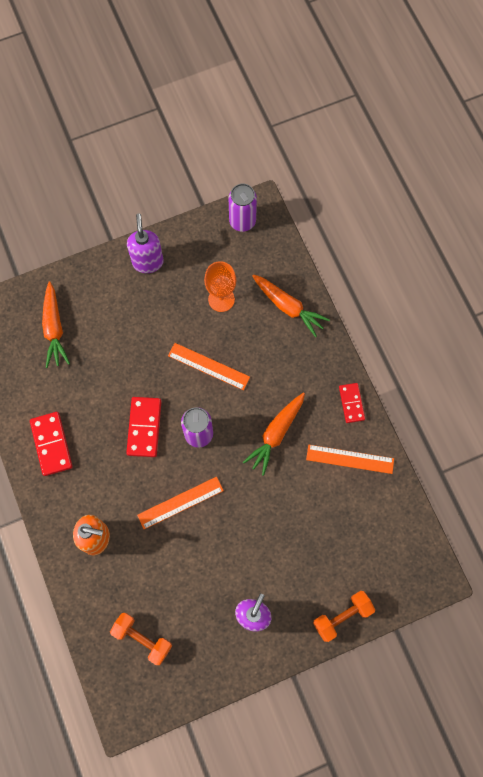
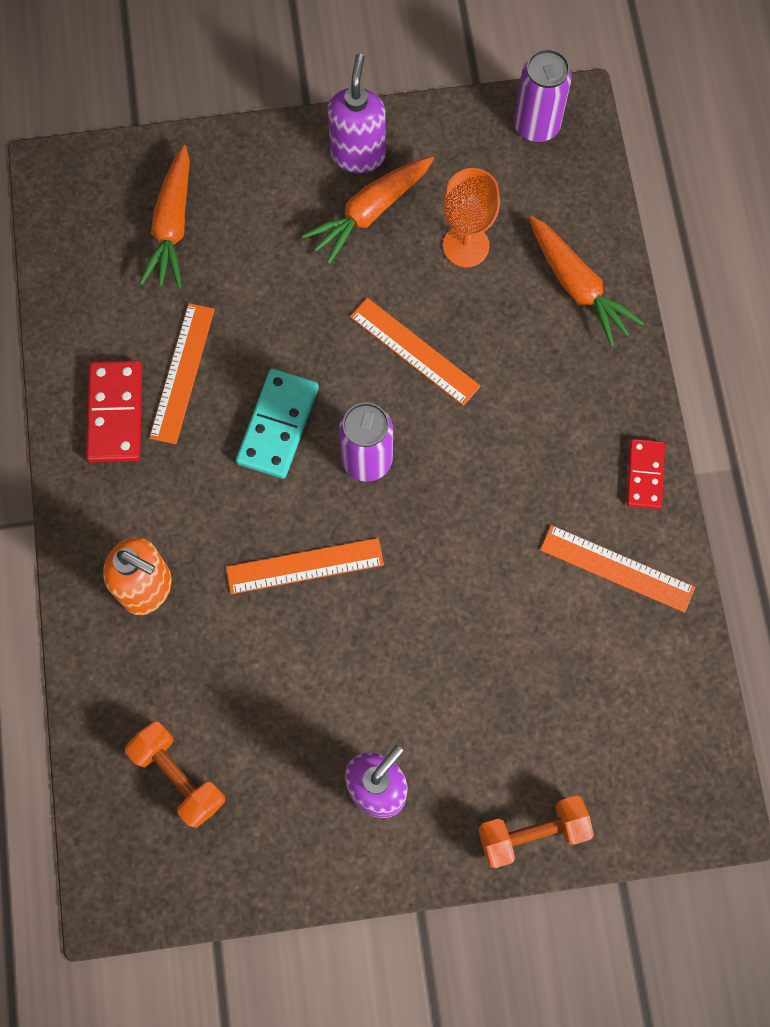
camera: 15 degrees right, 0 degrees up
red domino [126,397,162,457] -> turquoise domino [236,369,319,479]
orange carrot [243,392,305,476] -> orange carrot moved to [302,156,434,264]
none -> orange ruler [149,303,215,444]

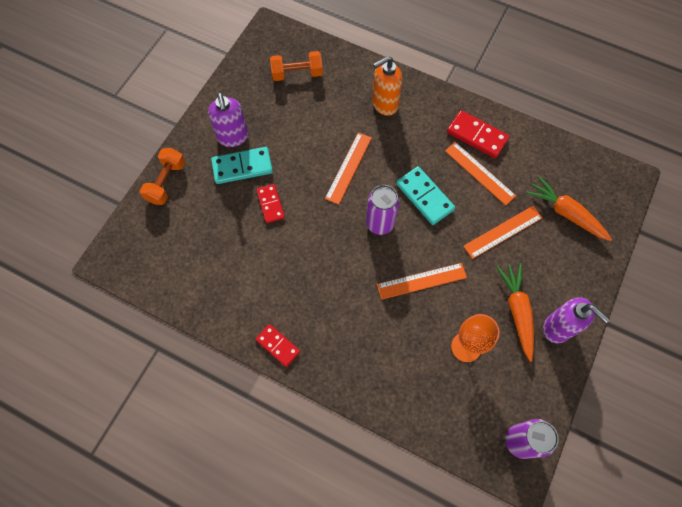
camera: 125 degrees right, 5 degrees down
orange carrot [529,216,644,347] -> none
orange ruler [540,525,695,613] -> orange ruler moved to [463,206,542,259]
none -> turquoise domino [211,147,273,184]
none -> red domino [256,184,285,223]

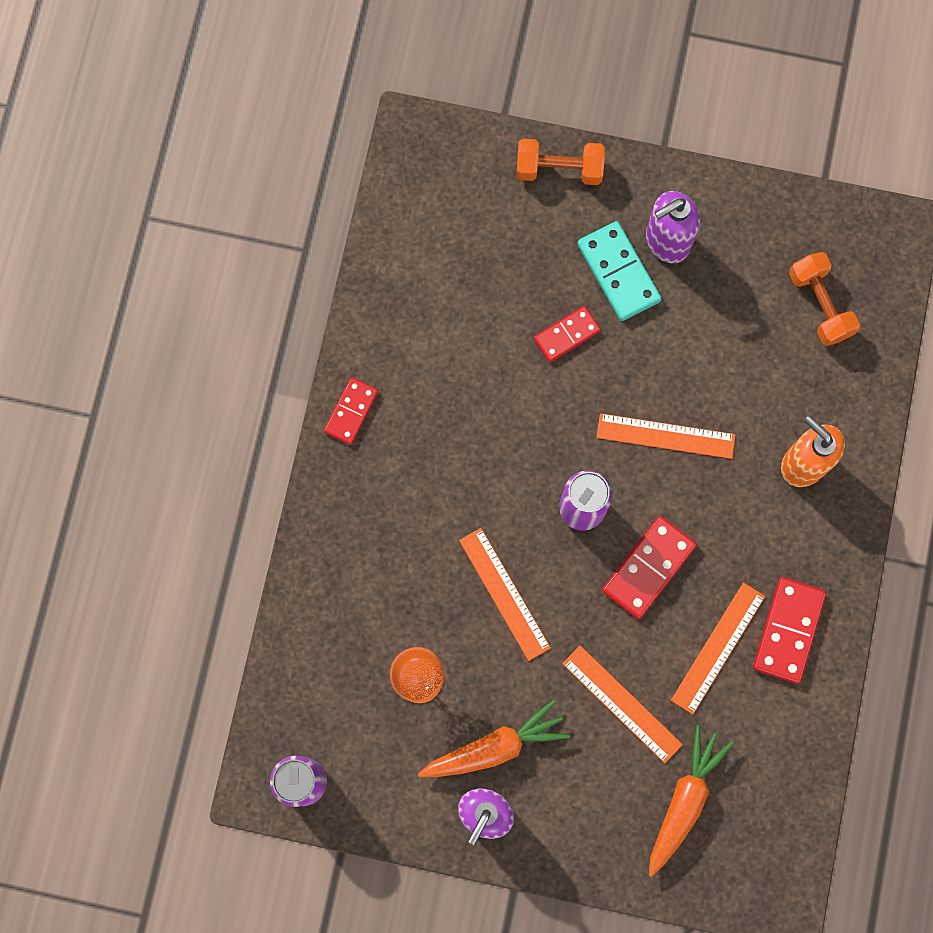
camera: 75 degrees right, 10 degrees up
turquoise domino [396,166,455,225] -> red domino [602,516,697,619]

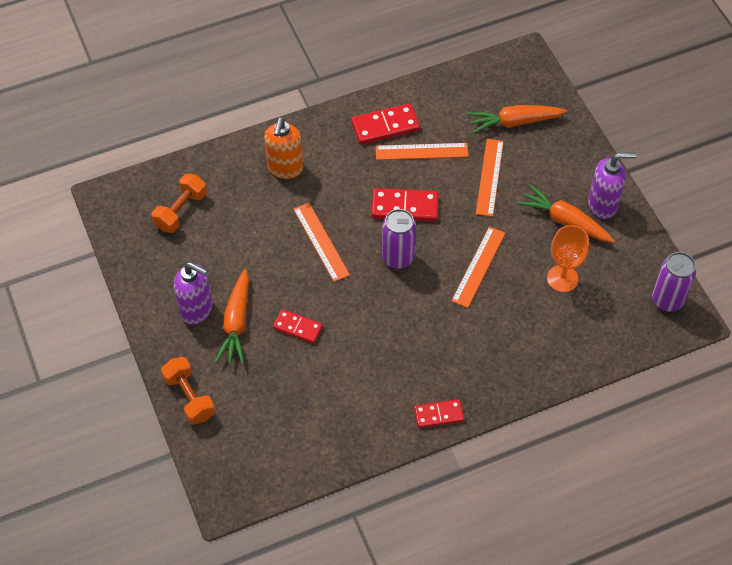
camera: 125 degrees left, 20 degrees down
turquoise domino [577,221,662,321] -> orange carrot [215,269,249,365]

